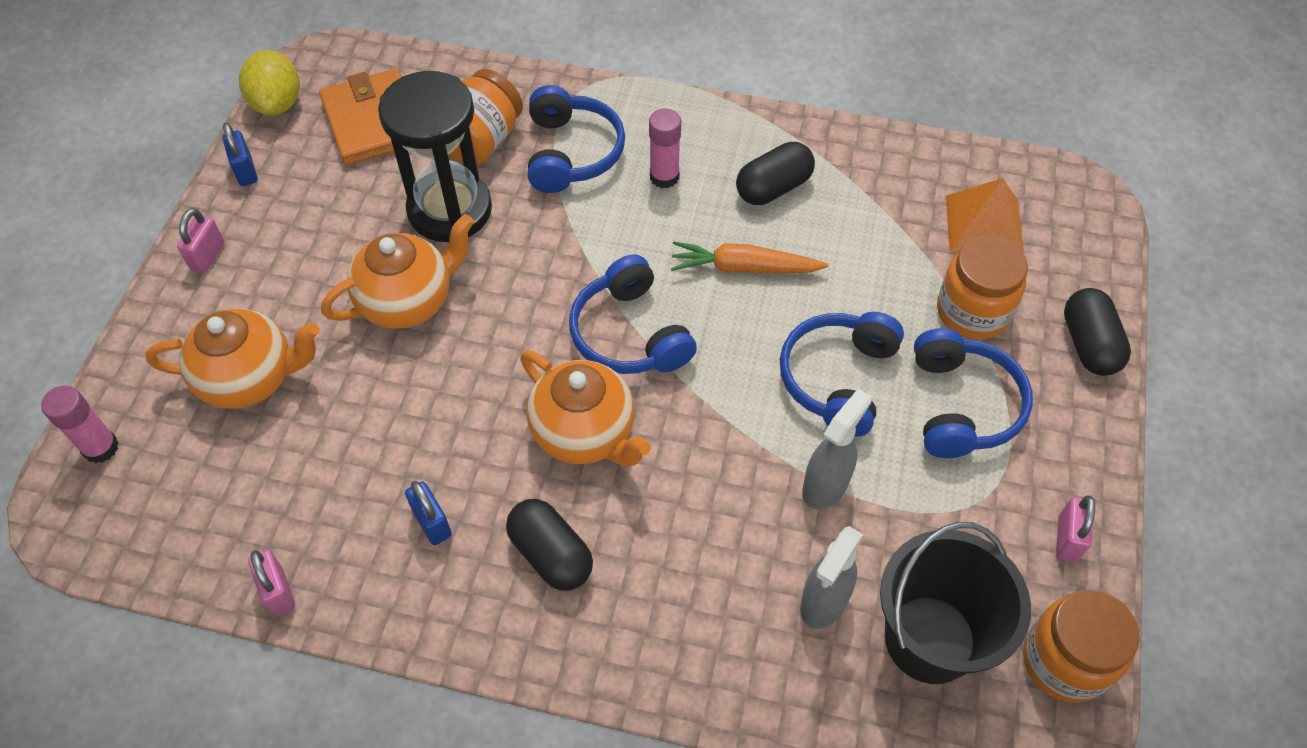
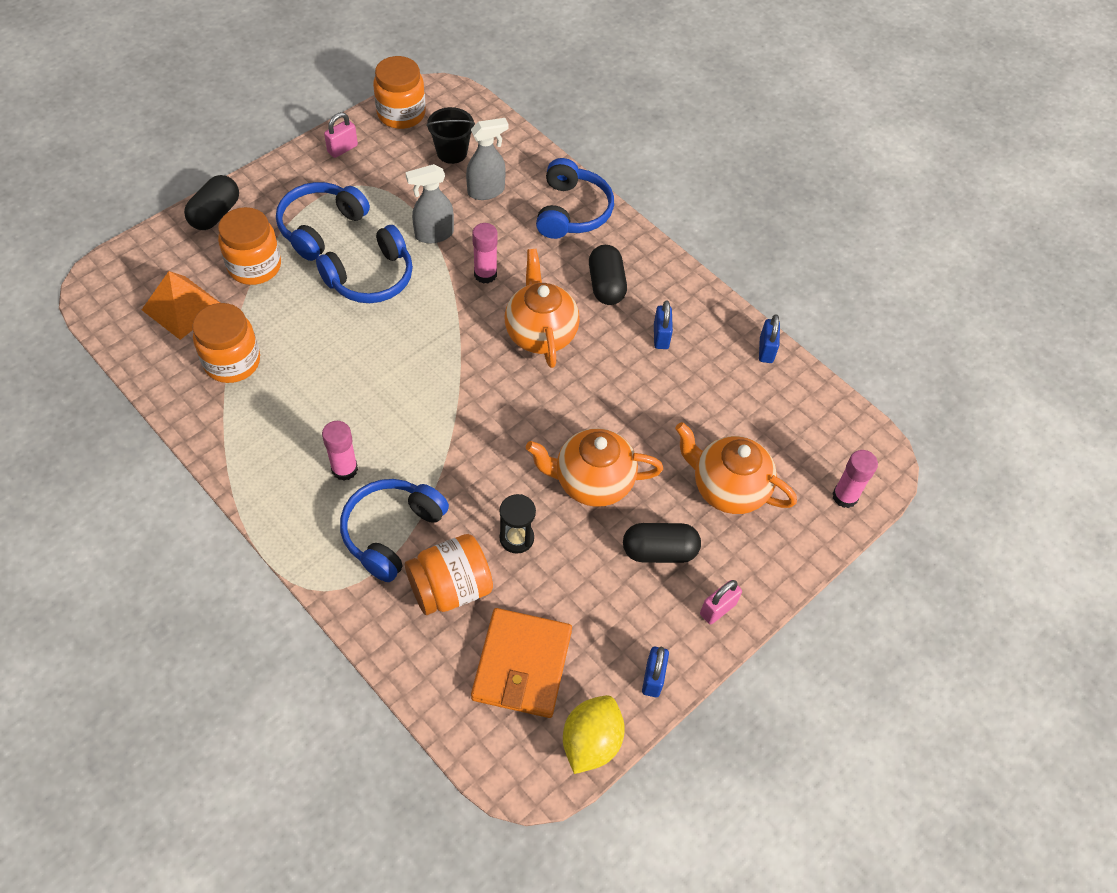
camera: 150 degrees left, 0 degrees up
pink padlock [248,550,295,616] -> blue padlock [759,314,780,363]
black hourglass [378,71,492,242] -> black hourglass [499,494,536,554], size x0.47
blue headphones [569,254,697,374] -> blue headphones moved to [536,158,614,239]
orange carrot [671,241,829,274] -> none
black capsule [736,142,815,205] -> black capsule moved to [623,523,701,563]
black bucket [880,522,1031,684] -> black bucket [426,107,475,164], size x0.59
none -> orange jar [192,303,260,383]
none -> pink glue stick [472,223,498,284]

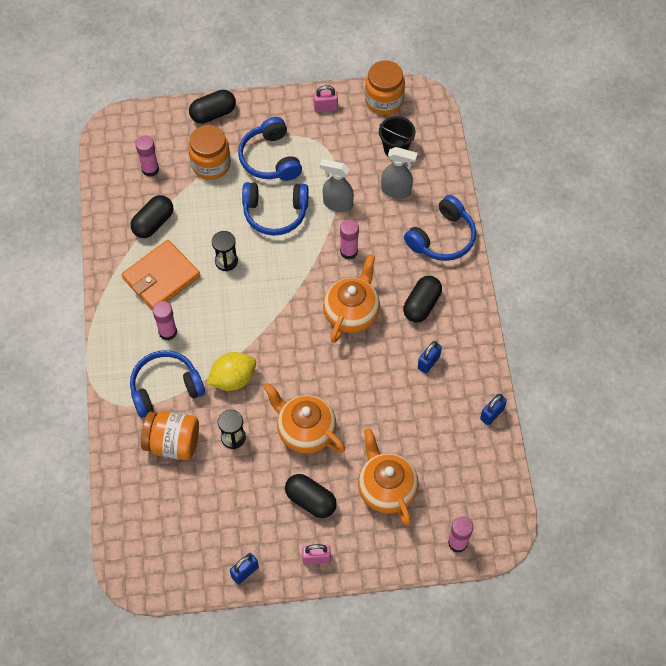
camera: 40 degrees right, 5 degrees up
orange pyramid [142,271,220,340] -> pink glue stick [135,136,159,177]
orange jar [192,303,260,383] -> black capsule [131,195,173,238]
blue headphones [276,182,370,261] -> blue headphones turned 90 degrees counterclockwise [238,117,302,181]
orange wallet [471,608,572,718] -> orange wallet moved to [122,240,200,310]
yellow lemon [563,695,625,774] -> yellow lemon moved to [207,352,256,391]
none -> black hourglass [212,231,238,271]

